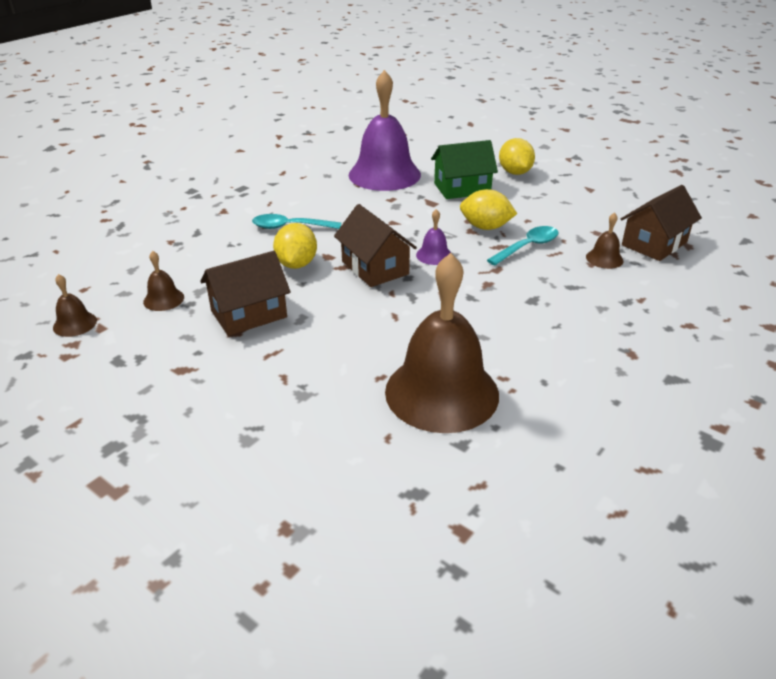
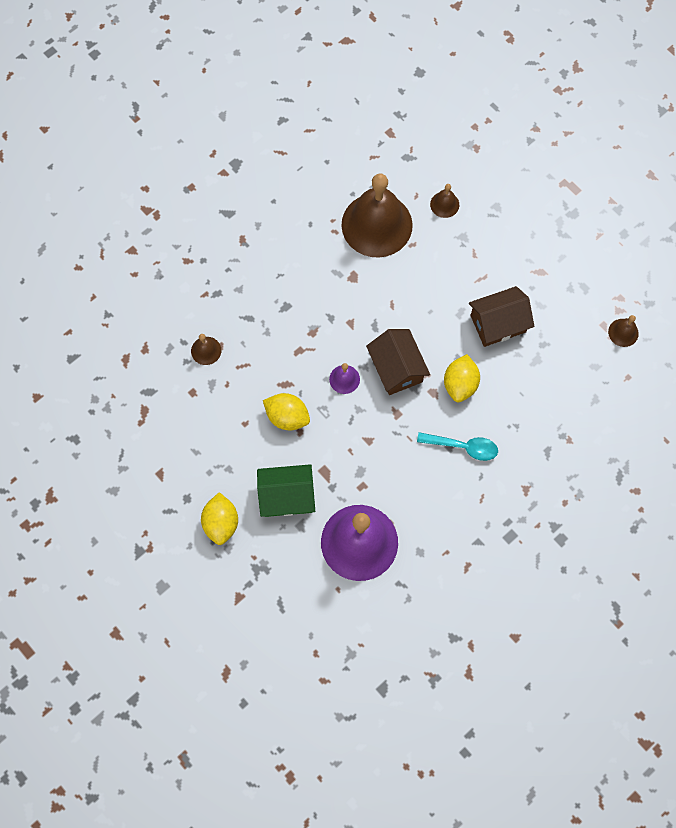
camera: 170 degrees left, 35 degrees up
brown bell [143,251,184,311] -> brown bell moved to [430,184,459,218]
turquoise spoon [487,226,559,265] -> none
brown house [620,185,702,261] -> none

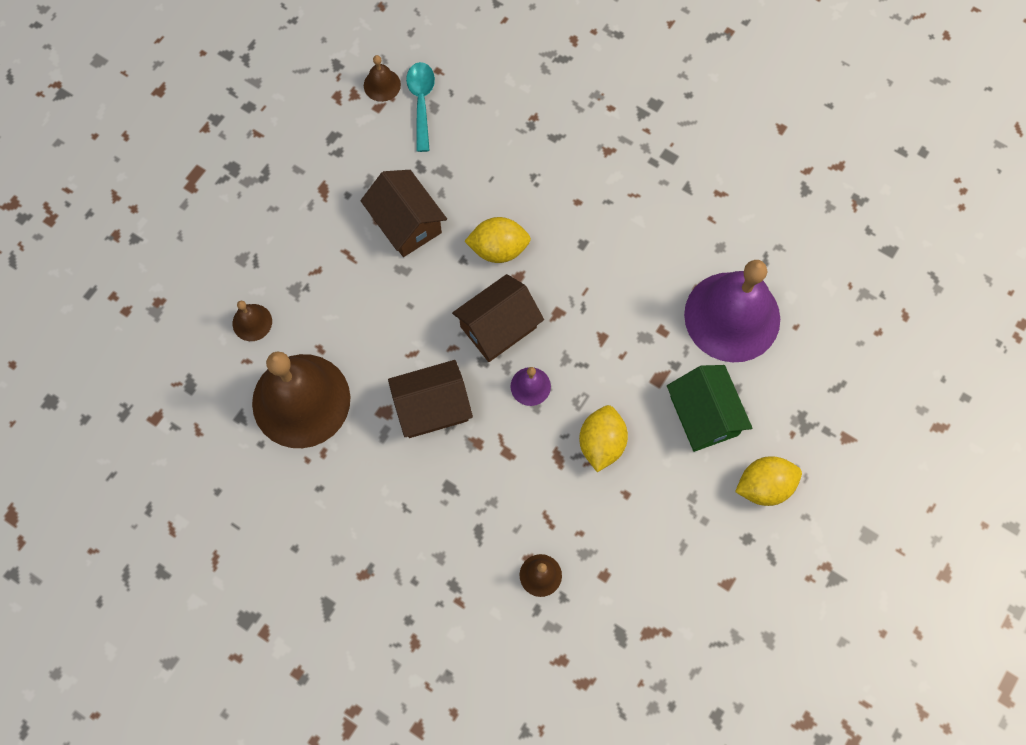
camera: 105 degrees left, 0 degrees up
turquoise spoon [417,432,498,461] -> turquoise spoon moved to [406,62,435,152]
none -> brown house [388,360,473,438]

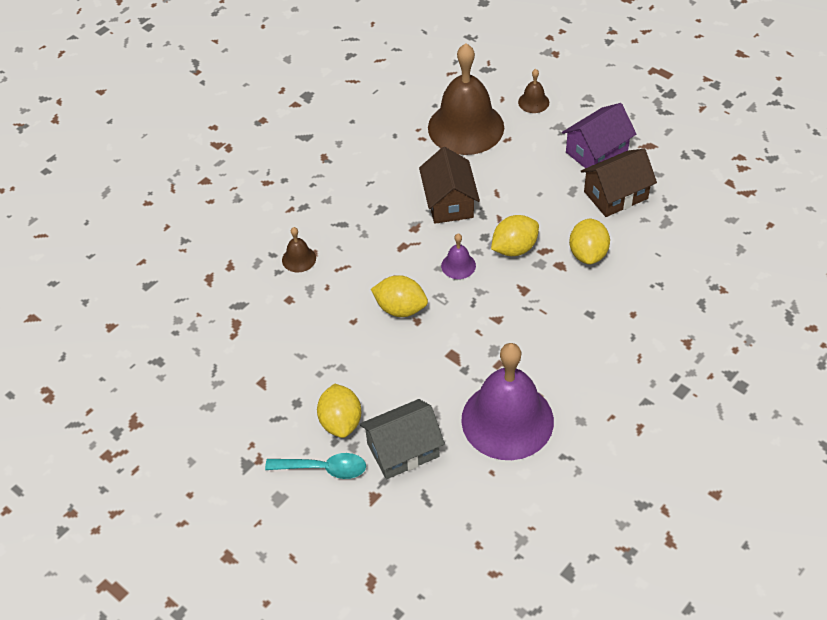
camera: 100 degrees right, 20 degrees down
brown bell [364,55,401,102] -> none
turquoise spoon [406,62,435,152] -> turquoise spoon moved to [265,453,366,479]
brown house [452,274,544,362] -> yellow lemon [491,215,539,256]
green house [667,365,752,452] -> none
none -> grey house [360,399,445,479]
none -> purple house [562,103,636,168]

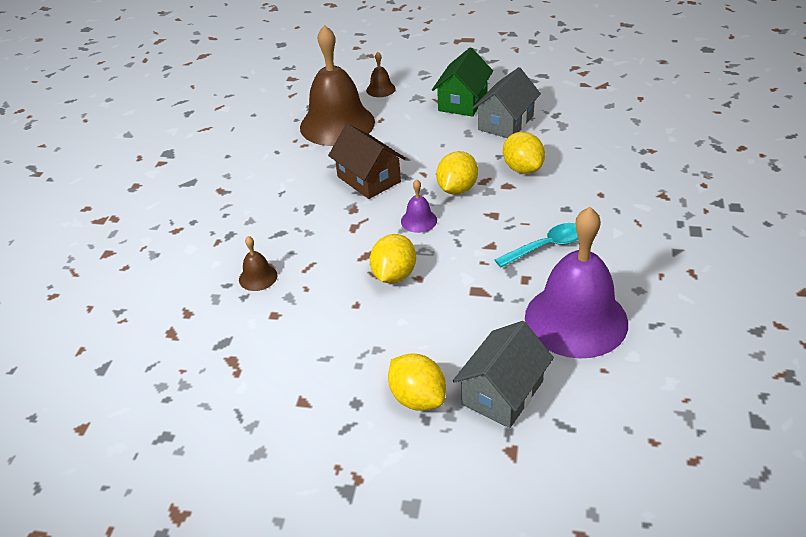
camera: 30 degrees left, 10 degrees down
turquoise spoon [265,453,366,479] -> turquoise spoon moved to [494,223,578,267]
yellow lemon [371,275,428,317] -> yellow lemon turned 60 degrees counterclockwise [370,234,416,283]
purple house [562,103,636,168] -> green house [432,47,493,117]
brown house [581,149,657,217] -> grey house [472,67,541,138]

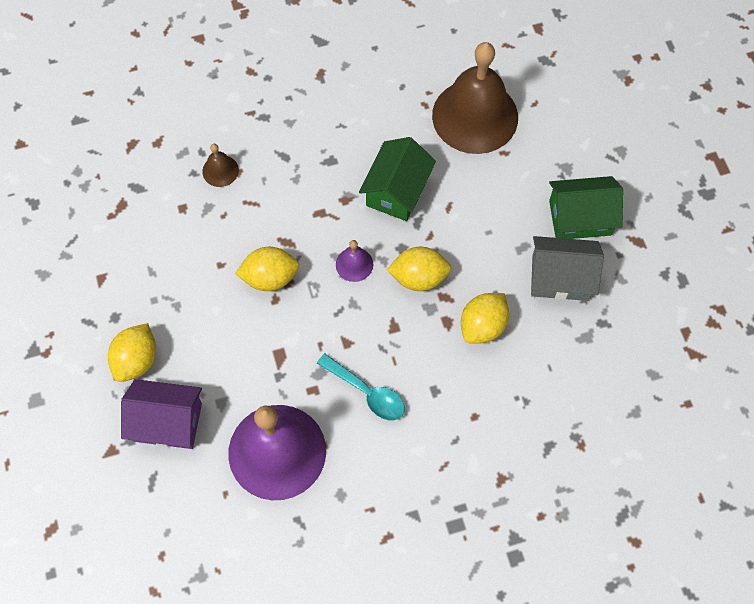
camera: 60 degrees right, 25 degrees up
brown house [328,124,406,199] -> green house [359,137,436,221]
brown bell [366,52,396,97] -> none
grey house [453,321,554,428] -> purple house [121,379,202,449]

